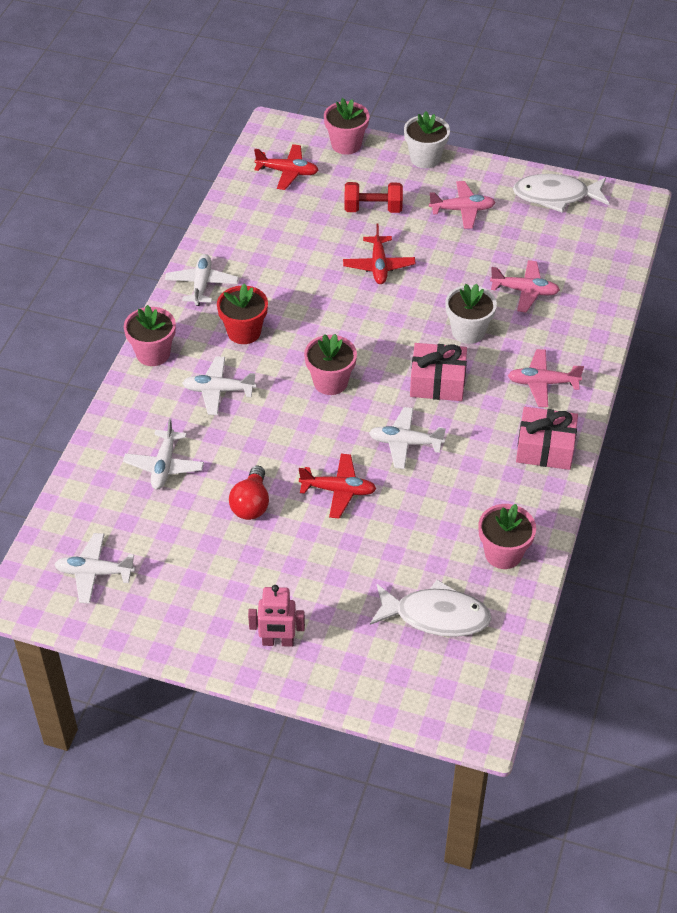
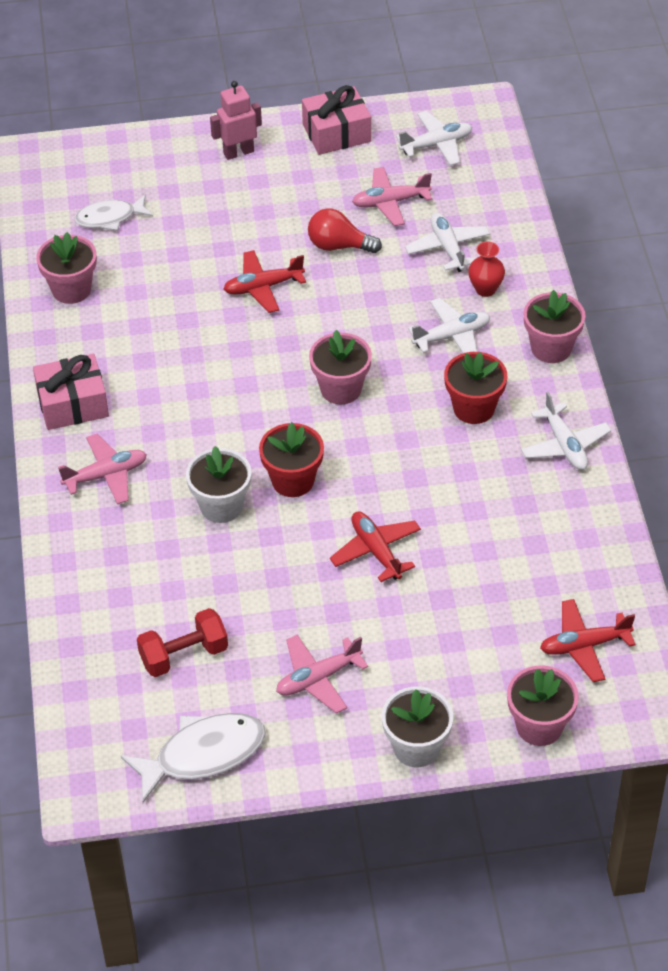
camera: 155 degrees right, 0 degrees up
red light bulb [229,466,269,520] -> red light bulb turned 60 degrees counterclockwise [308,208,382,253]
red dumbbell [344,182,403,213] -> red dumbbell moved to [137,608,228,677]
white plane [369,407,446,469] -> none
white fish [370,580,492,637] -> white fish [74,195,153,231], size x0.65
pink gift [410,343,467,401] -> pink gift moved to [302,85,371,155]
pink plane [490,260,560,313] -> pink plane moved to [352,167,432,226]
none -> red flower pot [259,422,324,497]
none -> red vase [468,242,505,297]

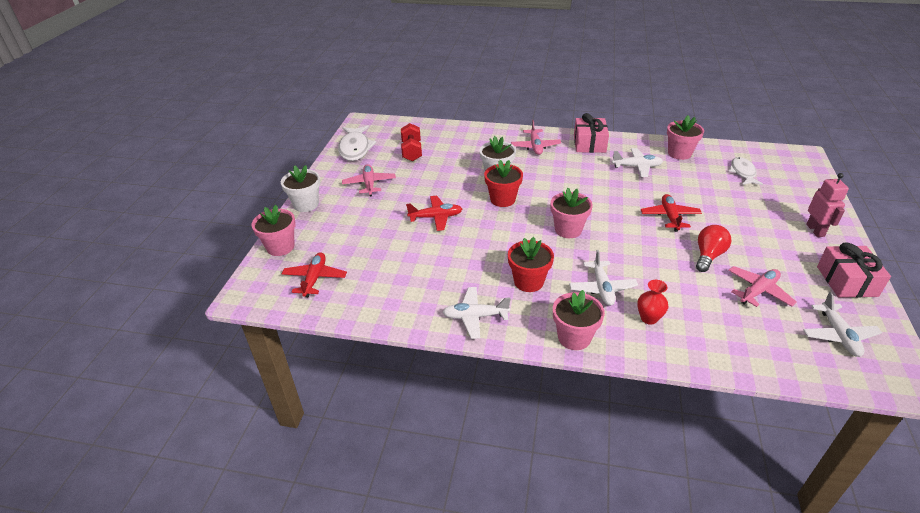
camera: 110 degrees right, 10 degrees down
pink plane [352,167,432,226] -> pink plane turned 45 degrees clockwise [728,266,797,307]
white plane [405,212,490,272] -> white plane moved to [612,148,663,177]

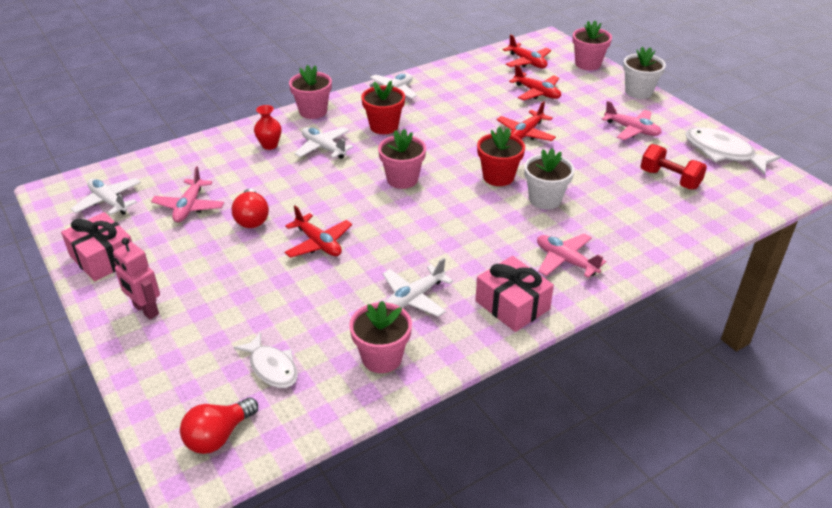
camera: 135 degrees right, 0 degrees up
none -> red light bulb [180,397,258,454]
none -> red plane [509,65,561,100]

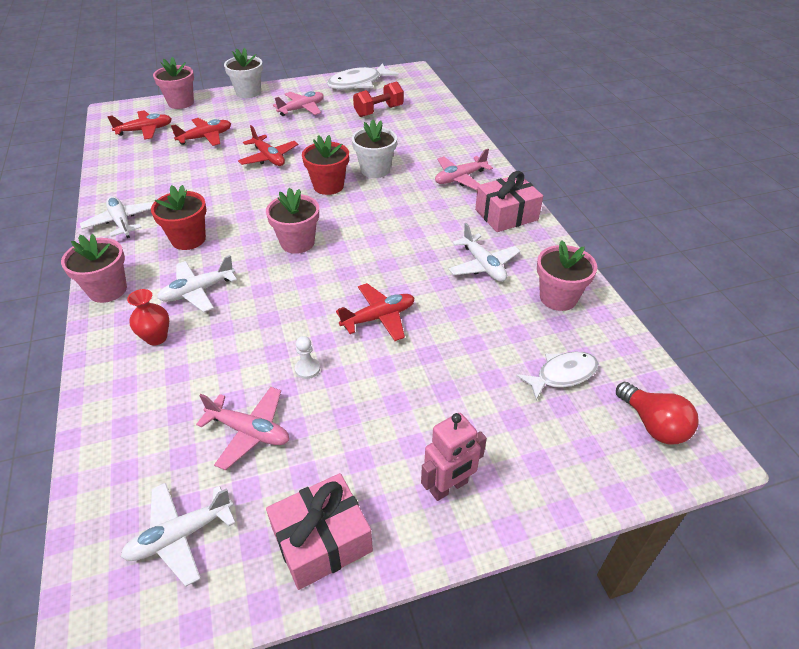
camera: 75 degrees left, 5 degrees up
red light bulb [232,188,269,228] -> white pawn [295,336,320,379]

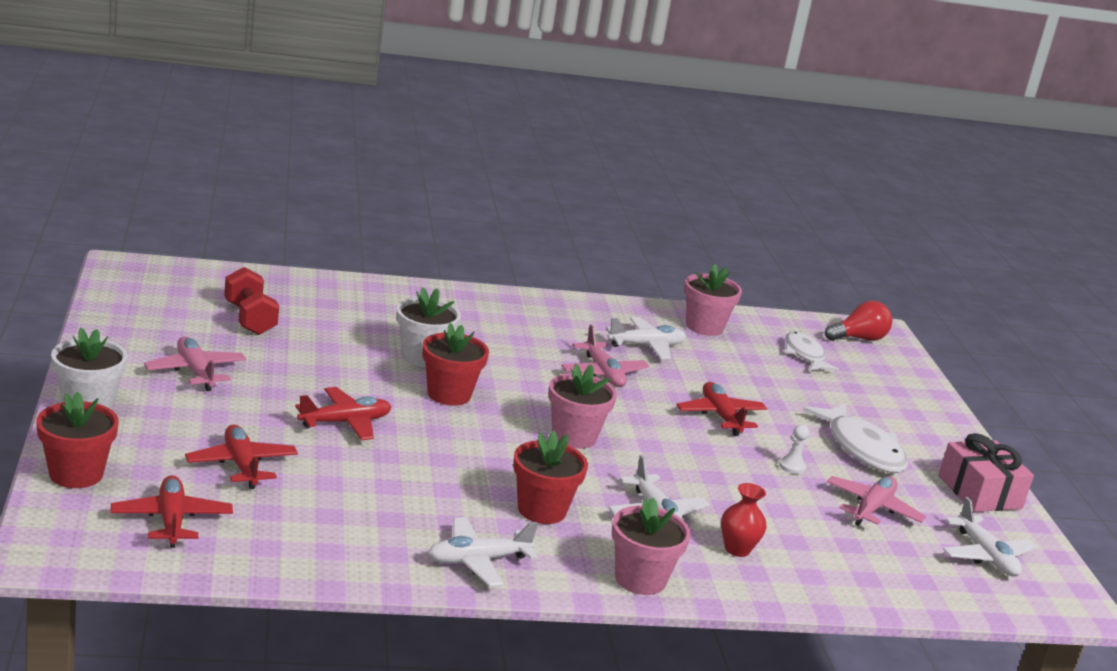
camera: 85 degrees left, 20 degrees down
pink flower pot [153,57,194,109] -> red flower pot [36,392,119,488]
white fish [327,63,399,90] -> white fish moved to [803,403,908,473]
pink robot [421,413,487,501] -> none
pink plane [435,149,493,190] -> pink plane moved to [561,324,649,387]
pink gift [475,171,543,232] -> none

